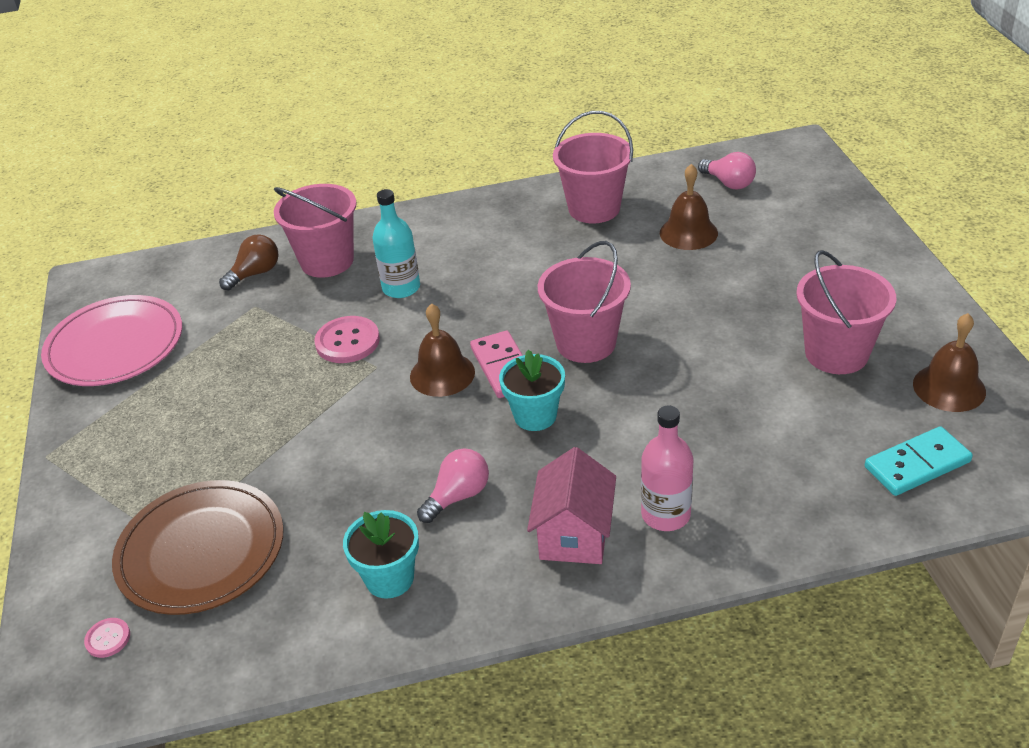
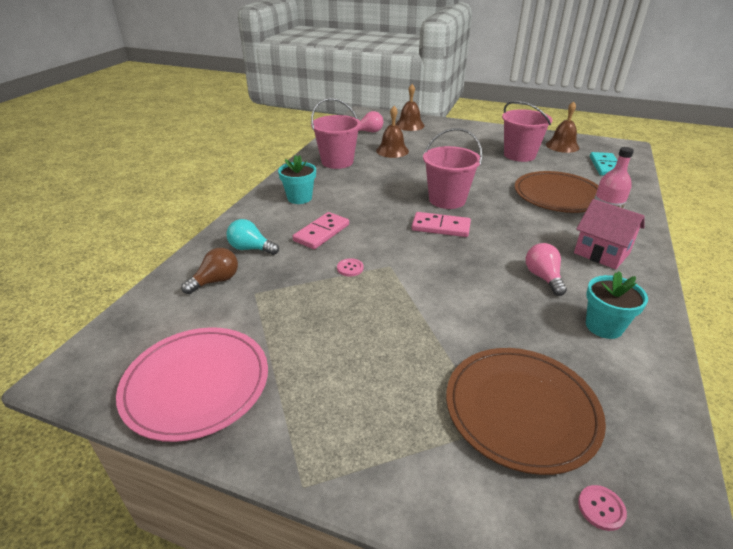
camera: 60 degrees left, 5 degrees down
brown light bulb [219,234,279,290] -> brown light bulb turned 60 degrees clockwise [181,248,238,294]
pink bucket [274,184,357,278] -> turquoise light bulb [226,219,279,255]
pink button [314,316,380,363] -> pink button [337,258,364,277], size x0.53
turquoise bottle [372,189,420,298] -> pink domino [293,212,349,249]
brown bell [410,303,475,397] -> brown bell moved to [396,84,425,131]
turquoise flower pot [499,350,565,431] -> turquoise flower pot moved to [278,155,316,204]
none -> brown plate [515,171,599,213]

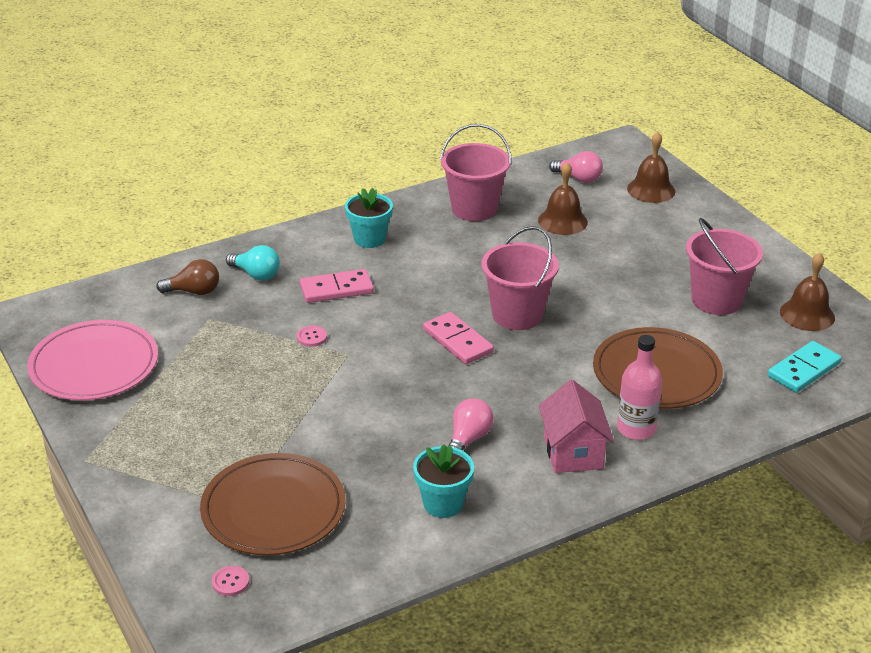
camera: 40 degrees right, 0 degrees up
turquoise light bulb [226,219,279,255] -> turquoise light bulb turned 150 degrees clockwise [226,245,280,280]

